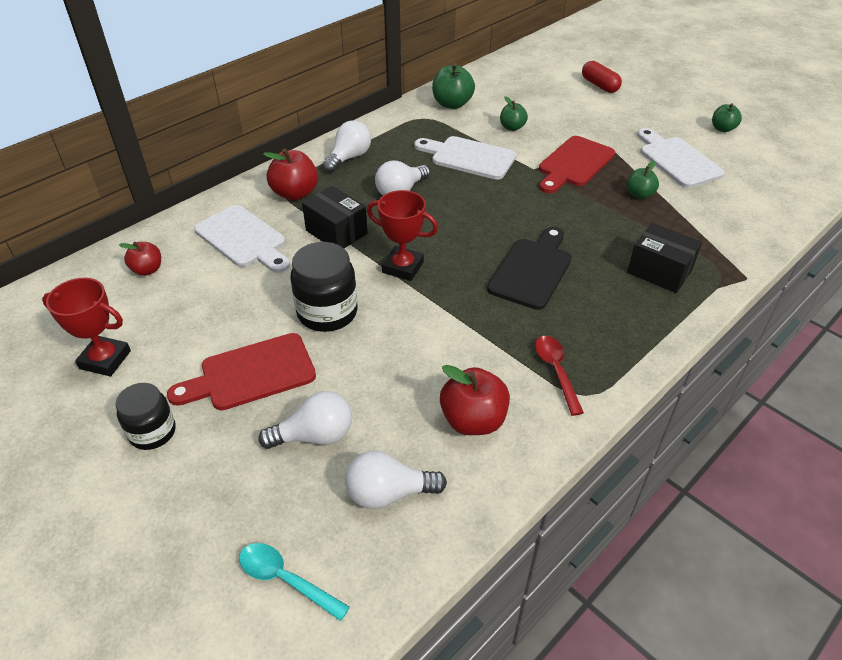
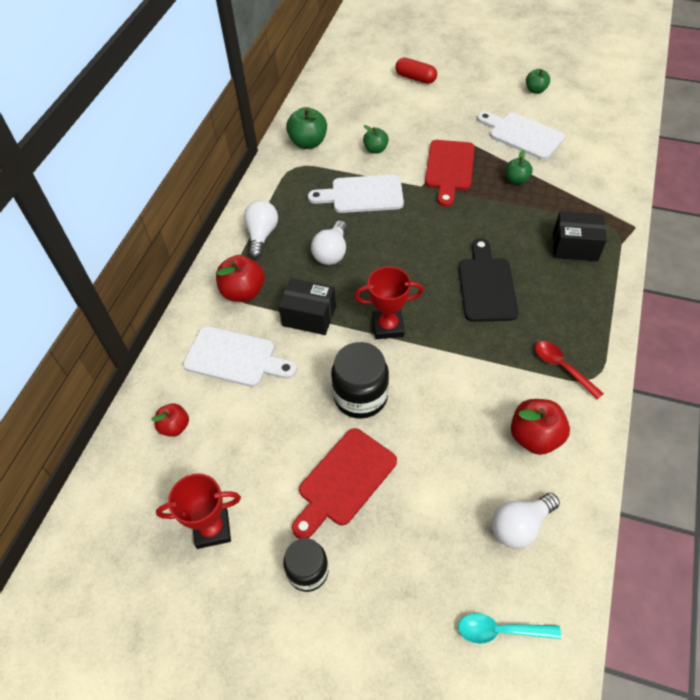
camera: 25 degrees left, 10 degrees up
white light bulb [258,391,352,449] -> none

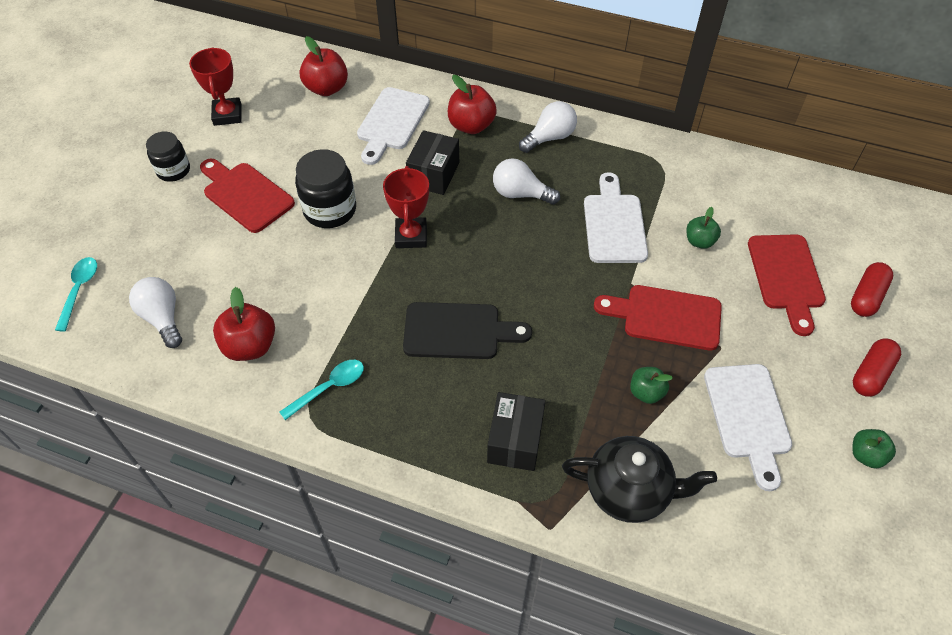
camera: 90 degrees right, 0 degrees up
red apple [151,403,189,437] -> red apple [299,36,348,96], size x1.62
white light bulb [244,200,278,259] -> white light bulb turned 45 degrees counterclockwise [519,101,577,153]
green apple [286,107,327,149] -> none
white cutting board [477,112,565,160] -> white cutting board turned 135 degrees clockwise [704,364,792,491]
red spoon [535,341,604,400] -> turquoise spoon [279,360,364,420]
none -> black teapot [562,436,717,523]
none -> red cutting board [748,234,826,336]
none -> red capsule [853,339,901,397]

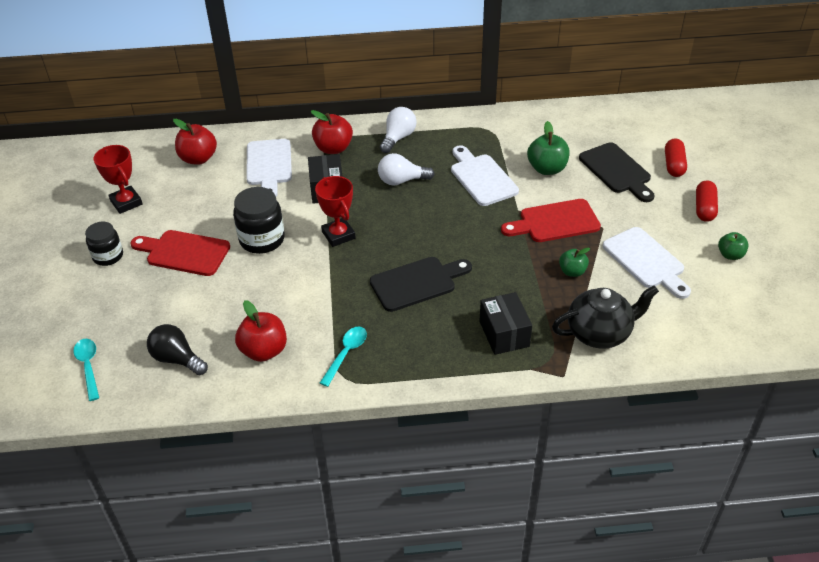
camera: 25 degrees left, 10 degrees down
white light bulb [129,277,182,348] -> black light bulb [147,324,208,375]
green apple [686,207,721,249] -> green apple [527,121,570,175], size x1.62
red cutting board [748,234,826,336] -> black cutting board [579,142,655,202]

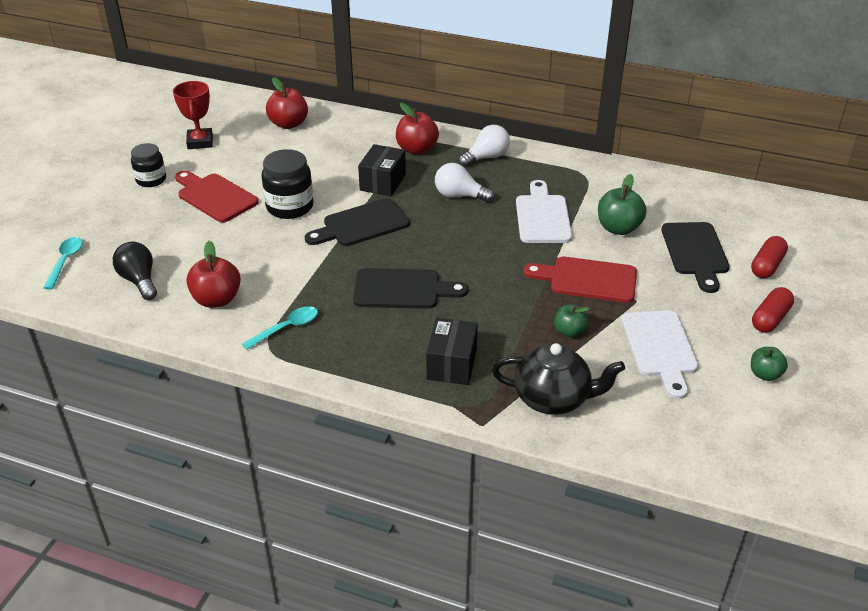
camera: 25 degrees right, 5 degrees down
white cutting board [246,139,292,197] -> none
red trophy [315,176,356,247] -> black cutting board [305,198,410,246]

